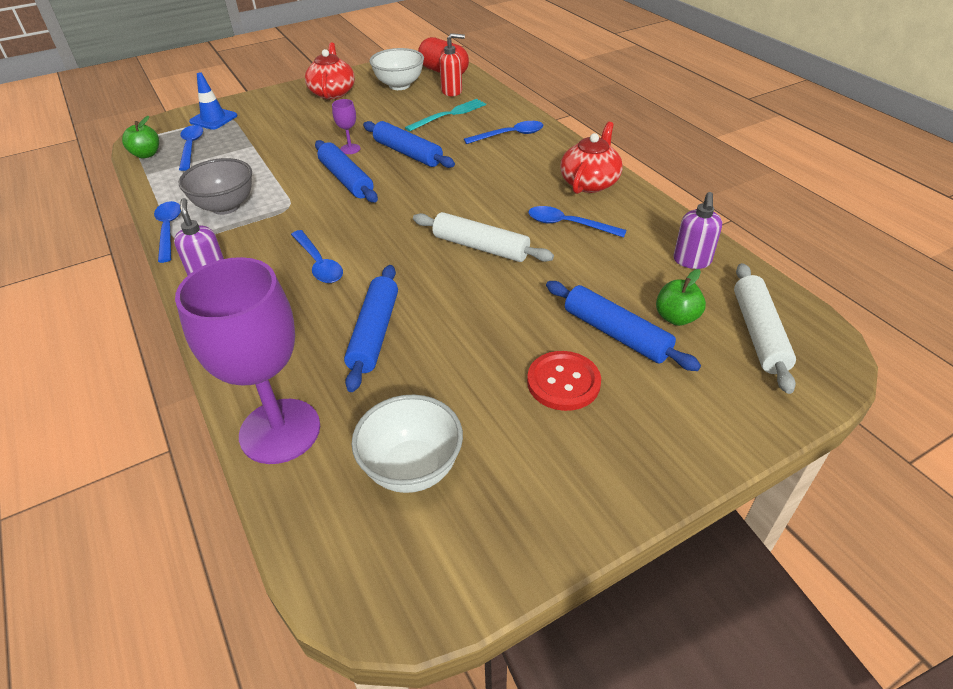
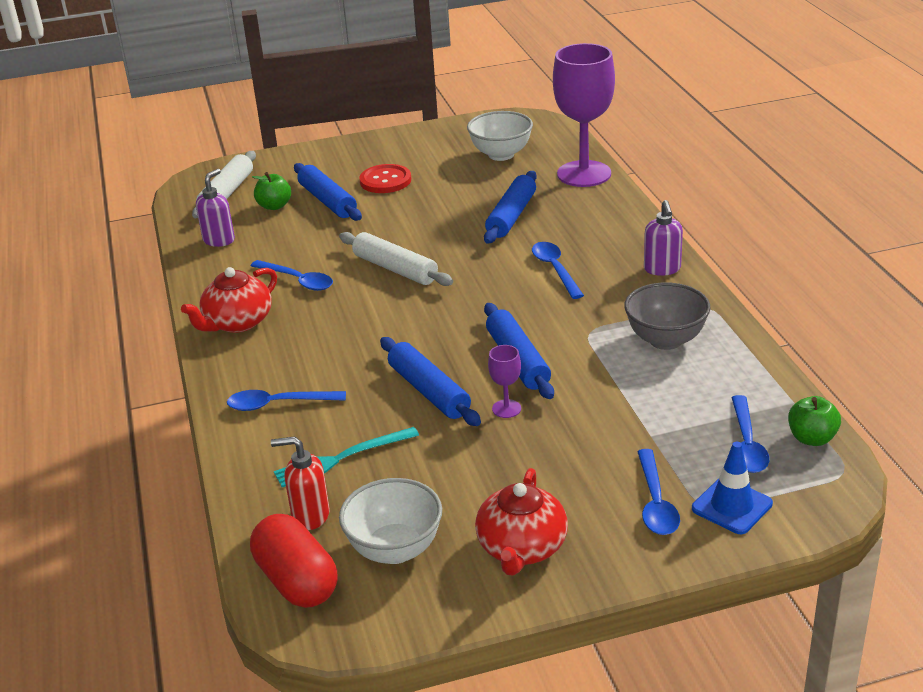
camera: 165 degrees left, 10 degrees down
blue spoon [154,201,181,263] -> blue spoon moved to [637,449,680,535]

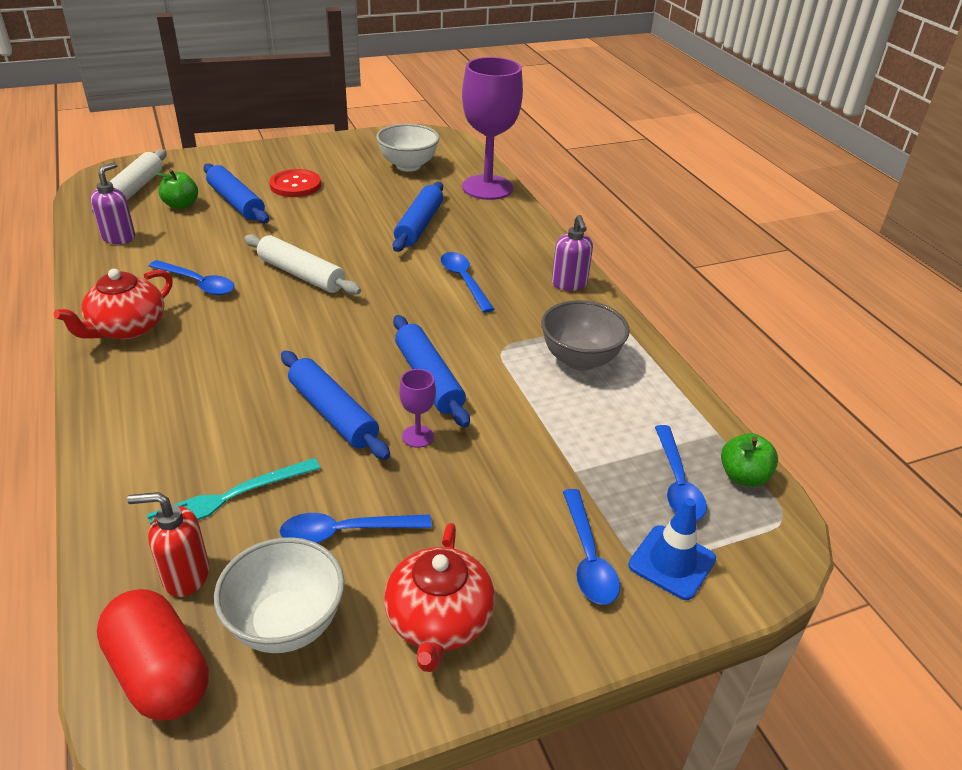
camera: 10 degrees left, 5 degrees up
blue spoon [227,390,346,411] -> blue spoon moved to [279,513,432,543]

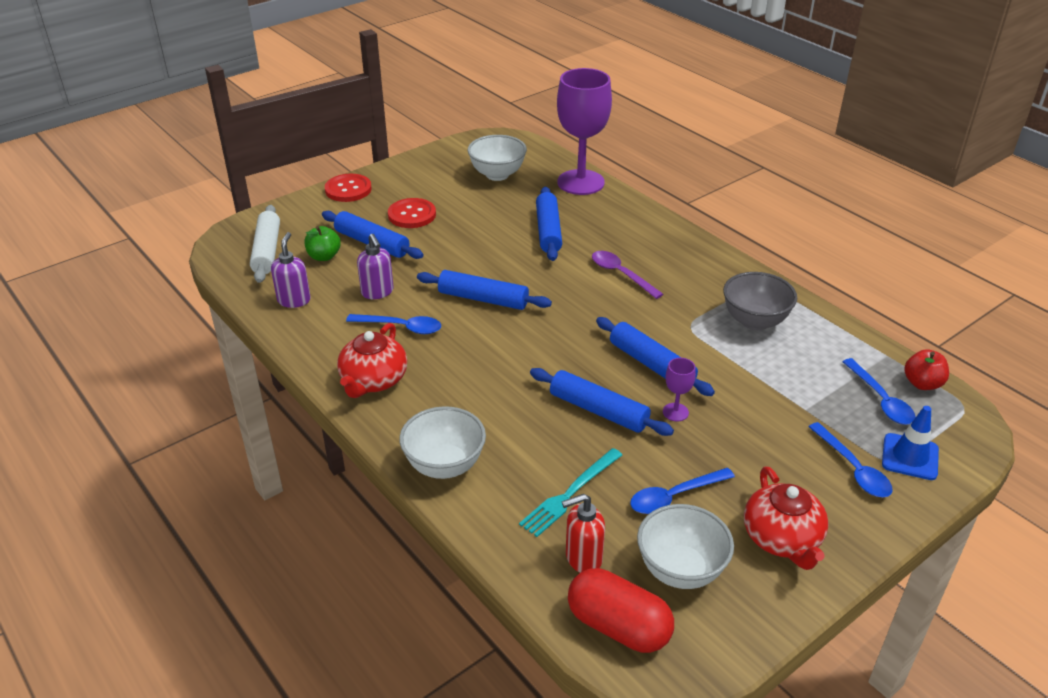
camera: 15 degrees left, 0 degrees up
white rolling pin [244,234,361,295] -> blue rolling pin [417,270,552,310]
blue spoon [441,252,494,313] -> purple spoon [592,251,663,299]
purple soap dispenser [552,215,593,291] -> purple soap dispenser moved to [357,234,394,299]
green apple [721,433,778,487] -> red apple [904,349,949,390]
none -> red button [325,174,372,202]
none -> white bowl [399,406,486,479]

